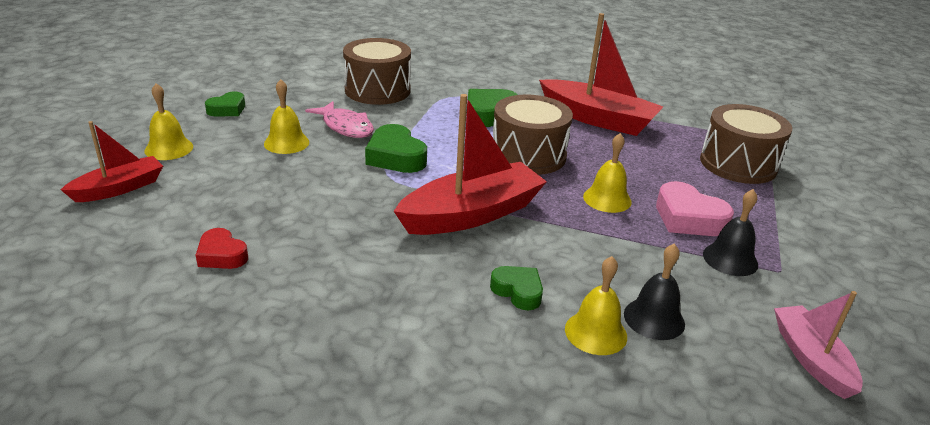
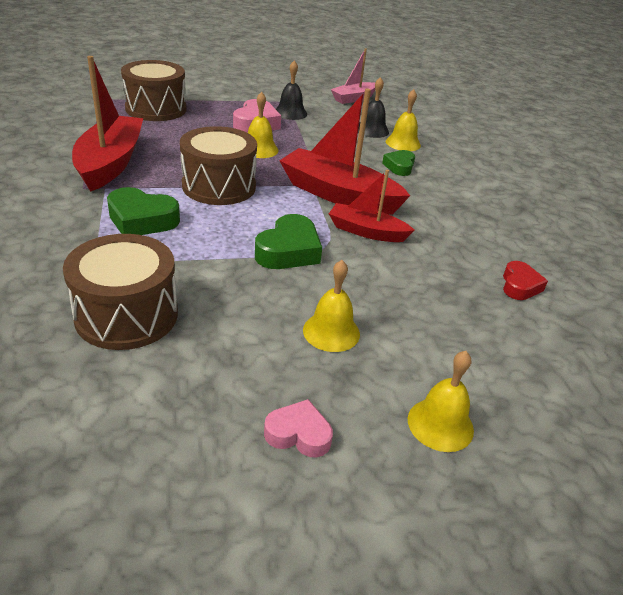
camera: 120 degrees left, 5 degrees up
red boat [61,121,163,202] -> red boat moved to [329,170,415,242]
green heart [205,92,245,116] -> pink heart [264,399,333,458]
pink fish [305,101,374,138] -> none

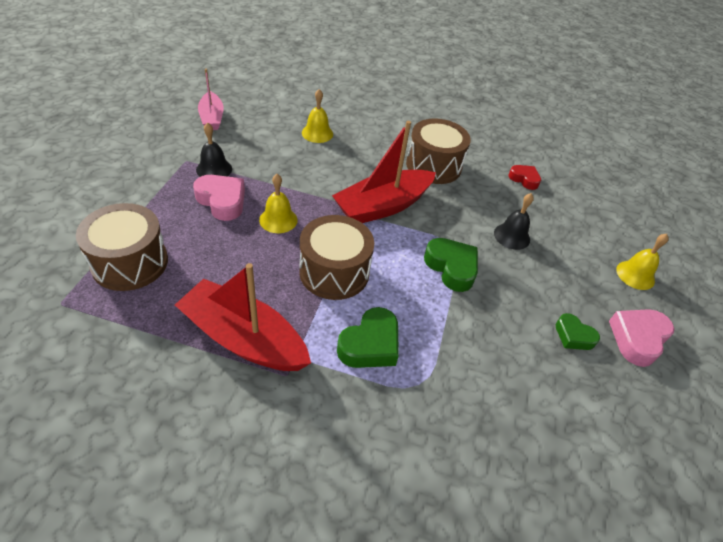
camera: 65 degrees left, 10 degrees up
brown drum [63,234,178,350] -> brown drum moved to [406,118,471,184]
pink heart [264,399,333,458] -> pink heart [609,309,675,367], size x1.57
yellow bell [303,260,360,352] -> none
red boat [329,170,415,242] -> none
black bell [358,77,389,138] -> black bell moved to [494,193,534,250]
green heart [382,150,415,176] -> green heart moved to [556,313,600,350]

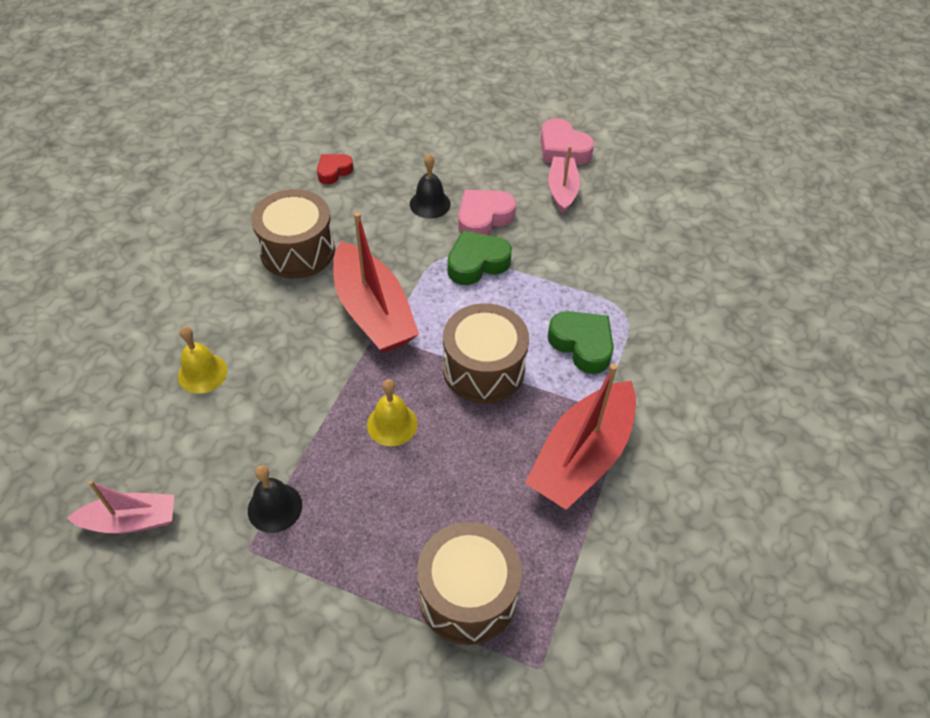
camera: 80 degrees left, 5 degrees up
pink heart [193,175,245,221] -> pink heart moved to [458,190,516,235]
green heart [556,313,600,350] -> pink boat [548,146,580,214]
yellow bell [616,234,669,290] -> none

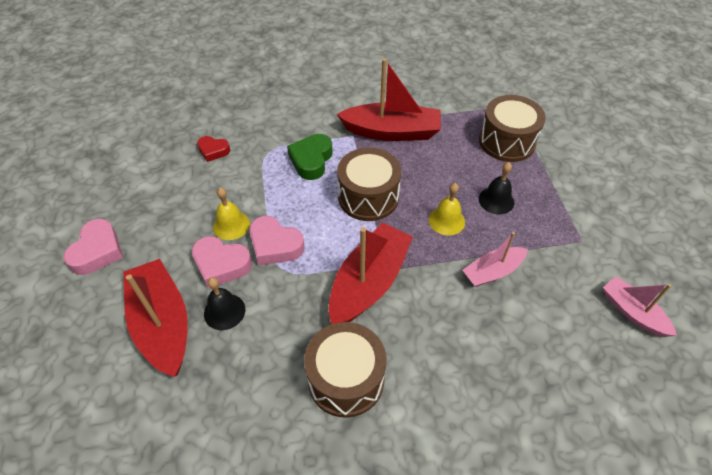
camera: 120 degrees left, 0 degrees up
yellow bell [178,326,227,394] -> yellow bell moved to [213,188,250,240]
black bell [248,465,302,533] -> black bell moved to [479,162,514,214]
red heart [317,154,353,184] -> red heart moved to [197,136,230,162]
green heart [447,231,512,285] -> pink heart [249,216,304,265]
pink boat [548,146,580,214] -> pink boat moved to [463,232,528,287]
none -> red boat [123,259,188,377]

